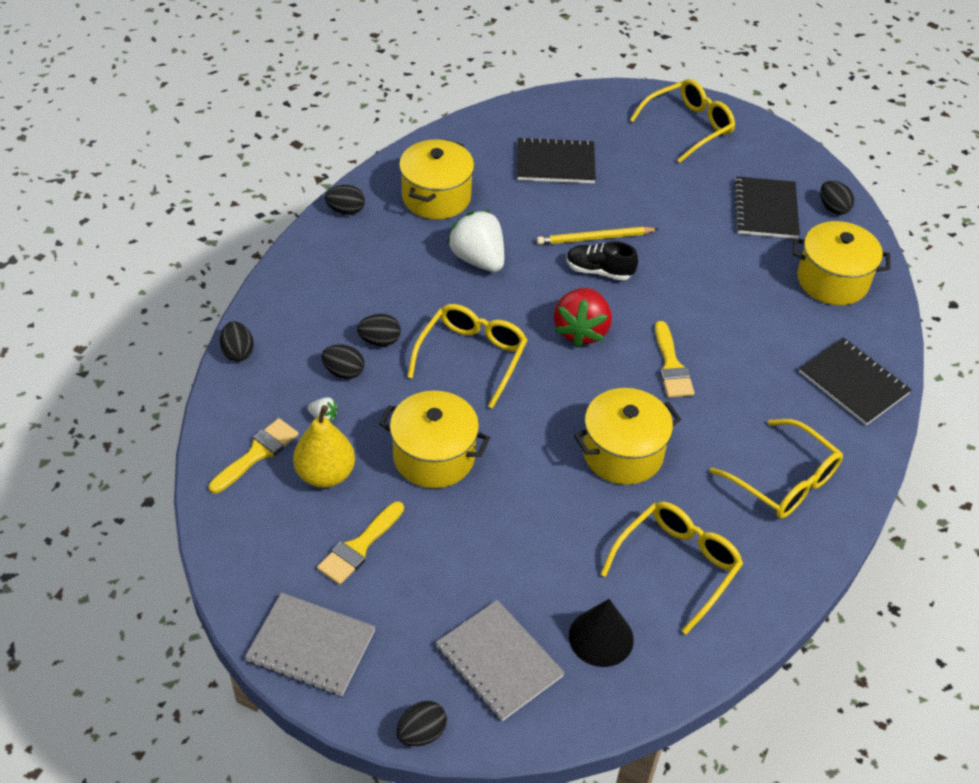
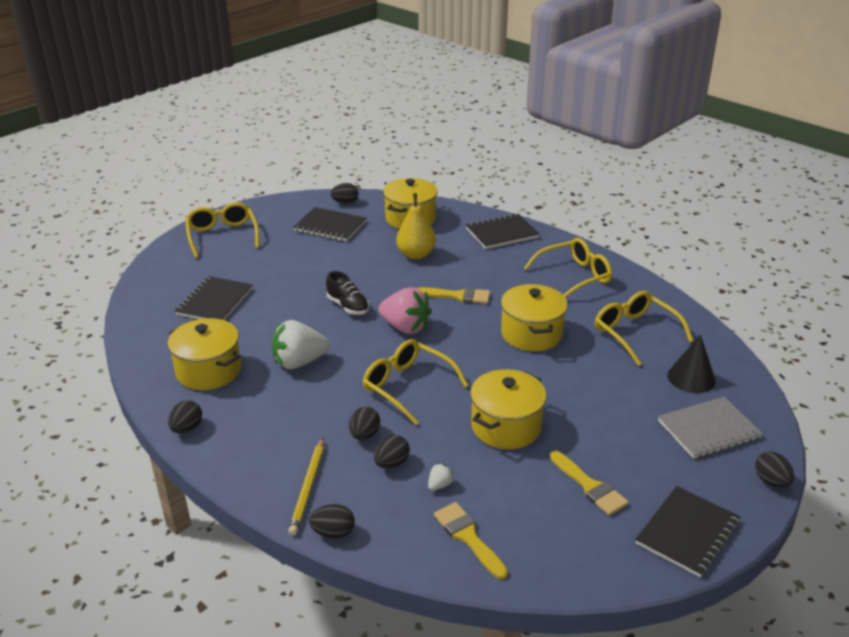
camera: 70 degrees left, 15 degrees down
grey notebook [245,592,376,696] -> black notebook [635,486,740,577]
yellow pear [293,405,355,488] -> yellow pear moved to [396,193,436,259]
yellow pencil [537,227,658,245] -> yellow pencil moved to [288,438,324,536]
red strawberry [554,288,612,348] -> pink strawberry [378,287,432,334]
black shoe [566,241,638,280] -> black shoe turned 75 degrees counterclockwise [326,271,369,315]

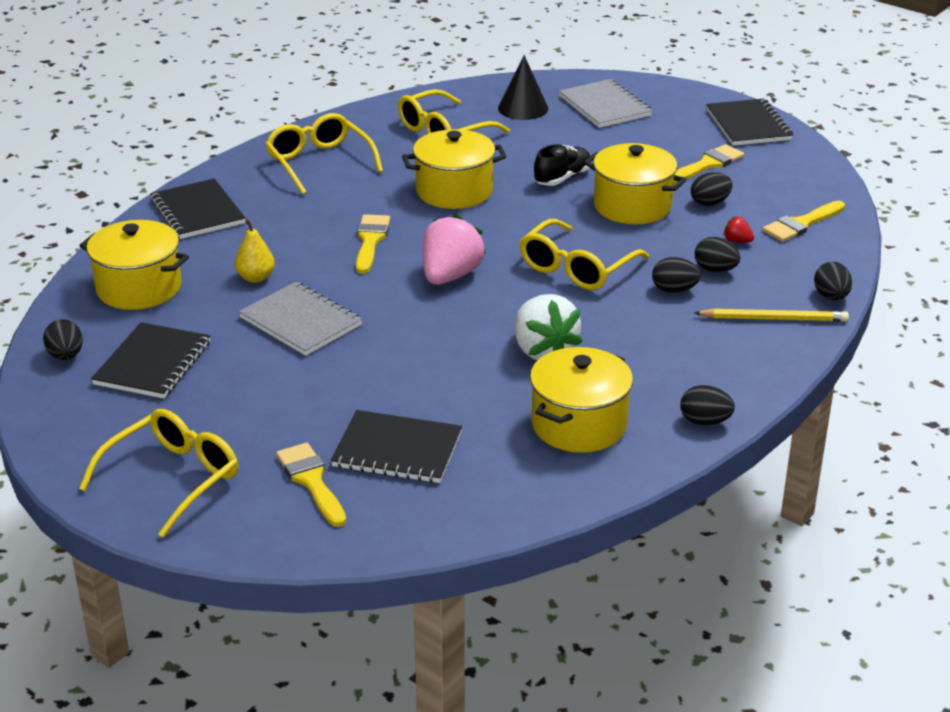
camera: 95 degrees left, 0 degrees up
yellow glasses [185,202,259,258] -> yellow glasses turned 150 degrees clockwise [79,409,238,538]
black shoe [326,271,369,315] -> black shoe moved to [534,144,591,186]
yellow pear [396,193,436,259] -> yellow pear [235,219,275,283], size x0.65
white strawberry [428,463,454,491] -> red strawberry [723,217,754,243]
black notebook [635,486,740,577] -> black notebook turned 45 degrees clockwise [706,99,793,146]
black egg [755,451,794,488] -> black egg moved to [691,172,732,206]
none -> grey notebook [239,282,362,356]
none -> yellow brush [276,443,346,527]

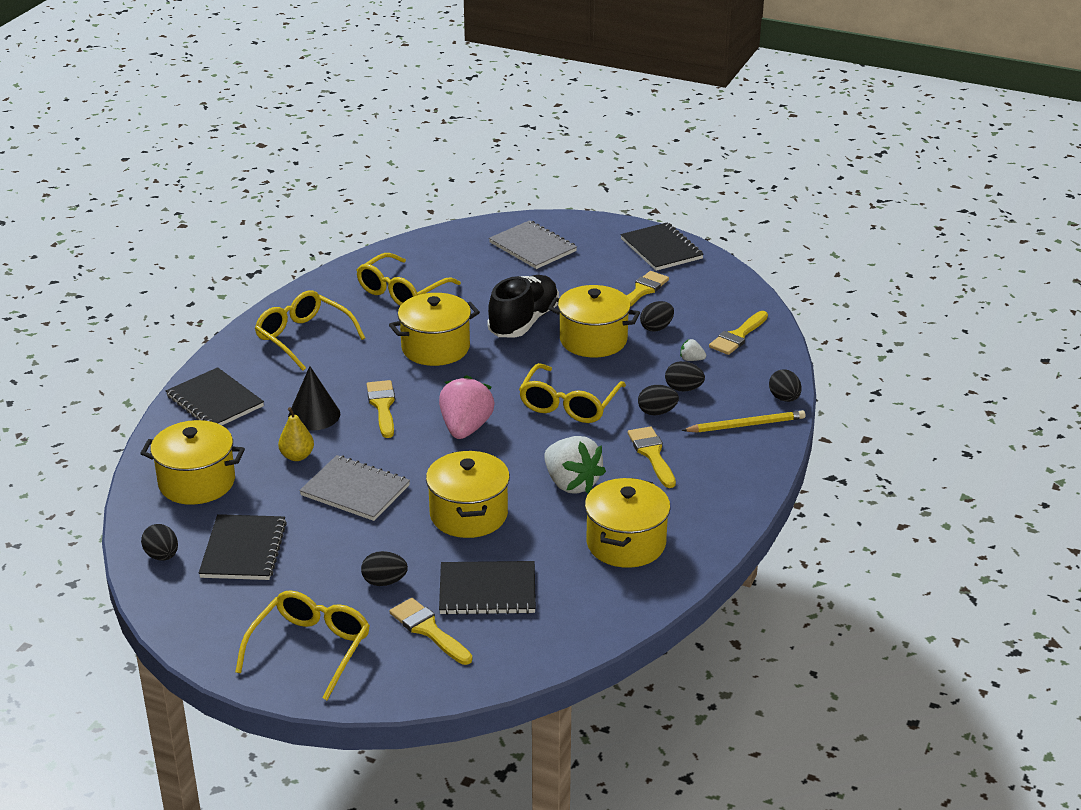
camera: 15 degrees left, 0 degrees up
black cone [498,55,548,120] -> black cone moved to [288,366,340,431]
black shoe [534,144,591,186] -> black shoe [487,275,559,338], size x1.61
black egg [680,385,735,426] -> black egg moved to [361,551,408,586]
red strawberry [723,217,754,243] -> white strawberry [680,339,706,361]
none -> yellow pot [426,451,510,538]
none -> yellow brush [628,426,676,488]

